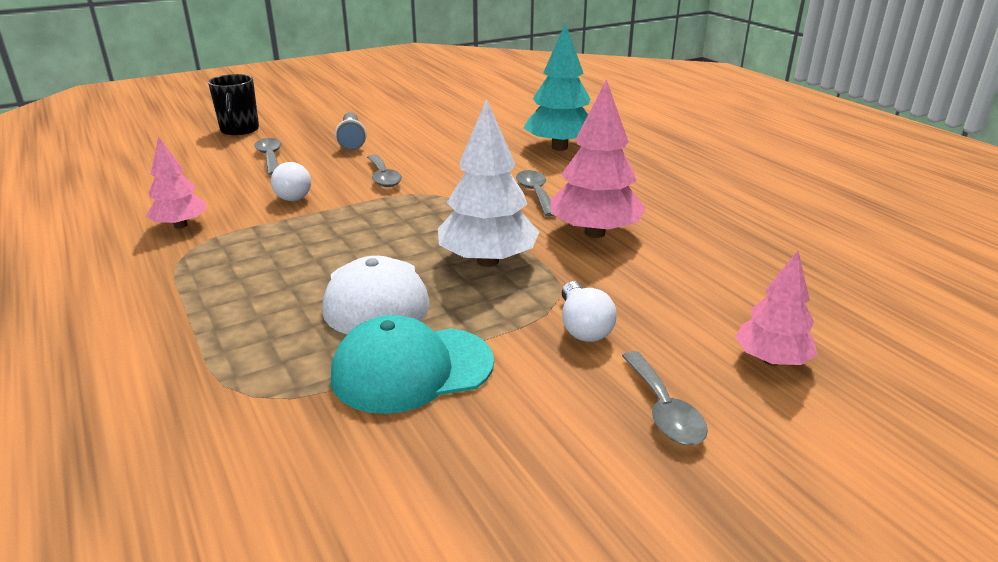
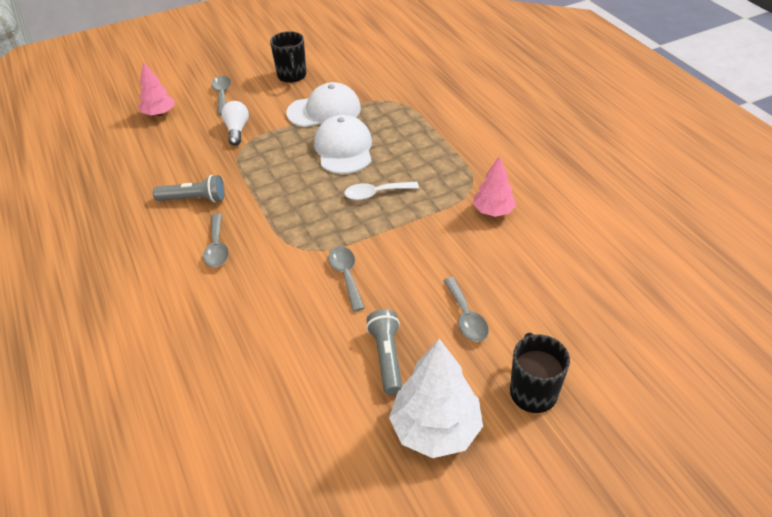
camera: 175 degrees left, 15 degrees up
white light bulb [271,162,311,201] -> none
turquoise cap [331,315,494,414] -> white cap [286,82,361,127]
white tree [438,98,539,267] -> white tree moved to [389,339,483,458]
turquoise tree [523,23,590,151] -> none
pink tree [551,79,646,238] -> grey flashlight [153,175,225,202]
none -> black mug [270,31,306,83]
none -> white spoon [344,182,419,200]

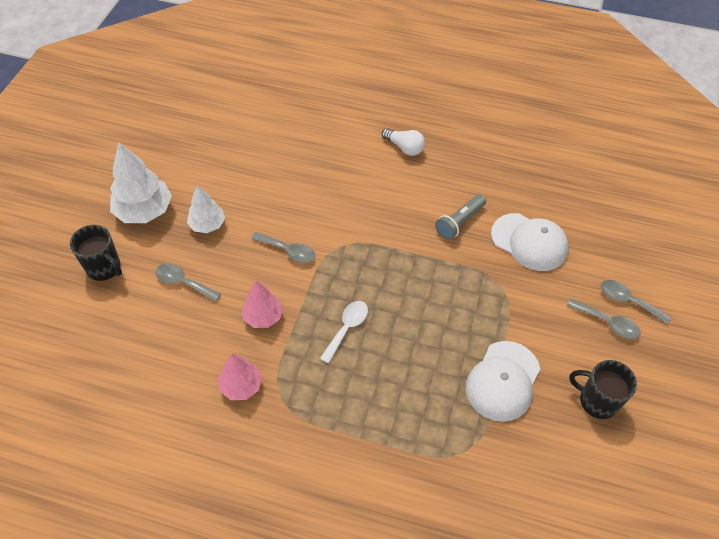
camera: 130 degrees right, 10 degrees up
pink tree [139,62,175,116] -> pink tree moved to [242,280,283,328]
grey spoon [203,214,229,267] -> grey spoon moved to [601,280,671,324]
white light bulb [221,101,249,146] -> white light bulb moved to [382,128,425,156]
white cap [314,115,372,174] -> white cap moved to [491,213,569,271]
grey flashlight [366,309,402,395] -> white tree [187,185,225,233]

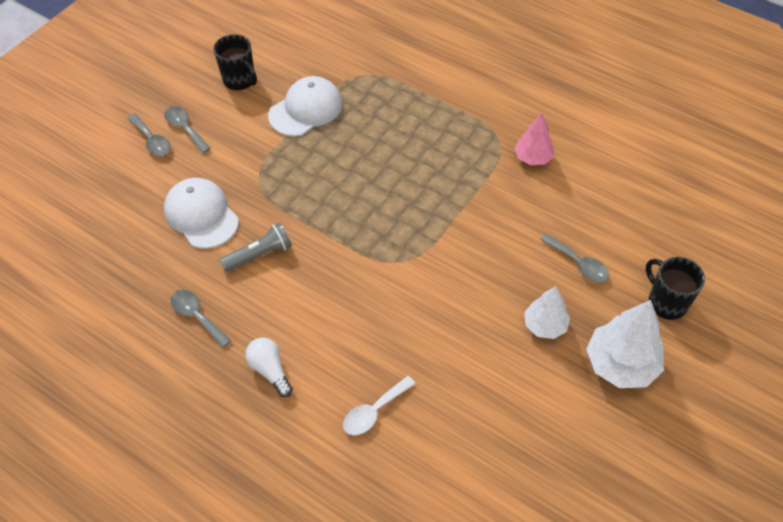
camera: 160 degrees left, 0 degrees up
pink tree [242,280,283,328] -> none
grey spoon [251,232,315,263] -> grey spoon moved to [171,290,232,348]
white spoon [320,301,368,363] -> white spoon moved to [343,376,416,435]

